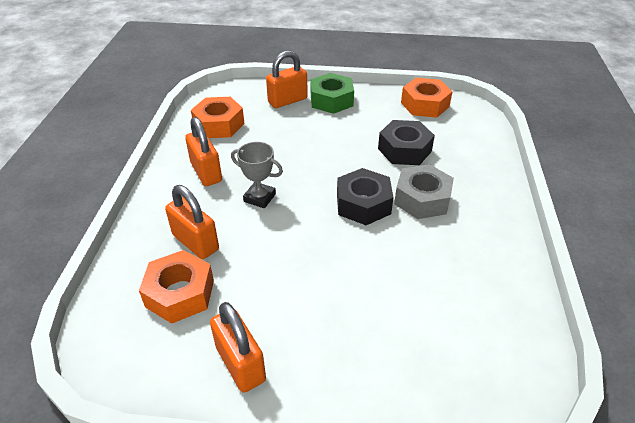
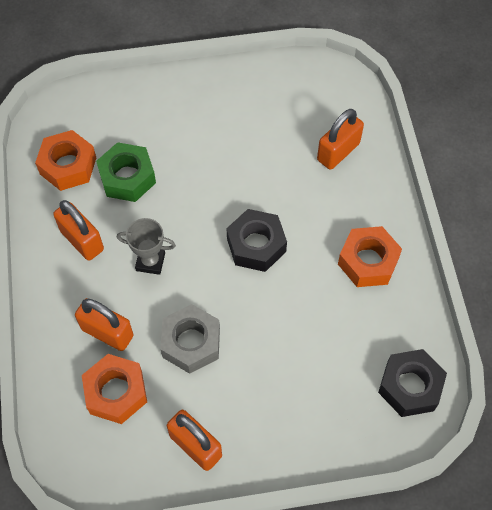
camera: 15 degrees left, 20 degrees up
orange padlock [266,51,308,108] -> orange padlock moved to [317,109,364,170]
green nut [310,73,354,114] -> green nut moved to [96,142,156,202]
black nut [378,120,435,165] -> black nut moved to [378,349,447,417]
grey nut [394,164,454,219] -> grey nut moved to [160,304,220,374]
orange nut [401,78,453,118] -> orange nut moved to [338,226,402,287]

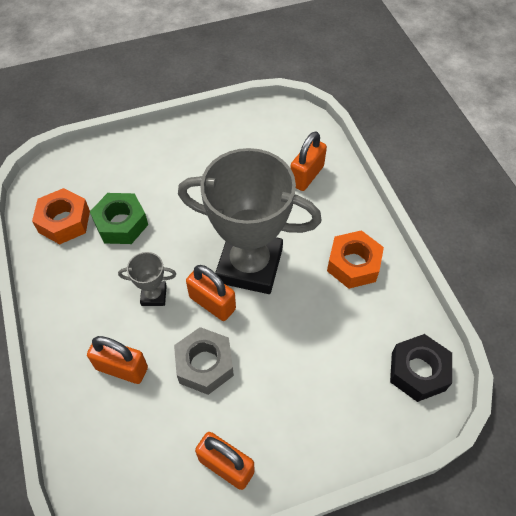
camera: 10 degrees left, 5 degrees down
orange padlock [53,200,104,261] -> orange padlock moved to [186,265,236,321]
orange nut [82,354,147,424] -> none
black nut [226,209,287,272] -> grey trophy [178,148,321,294]

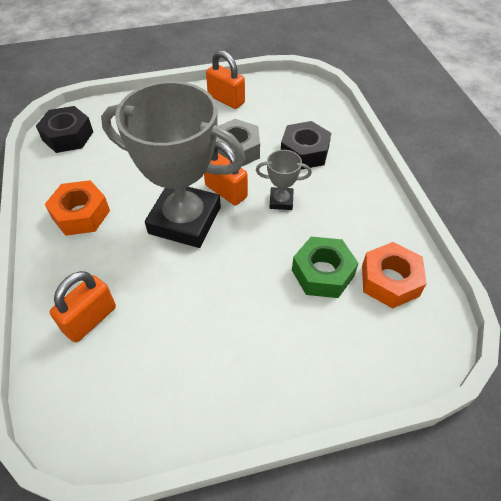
camera: 175 degrees left, 5 degrees down
orange padlock [87,336,148,384] -> black nut [281,121,331,170]

